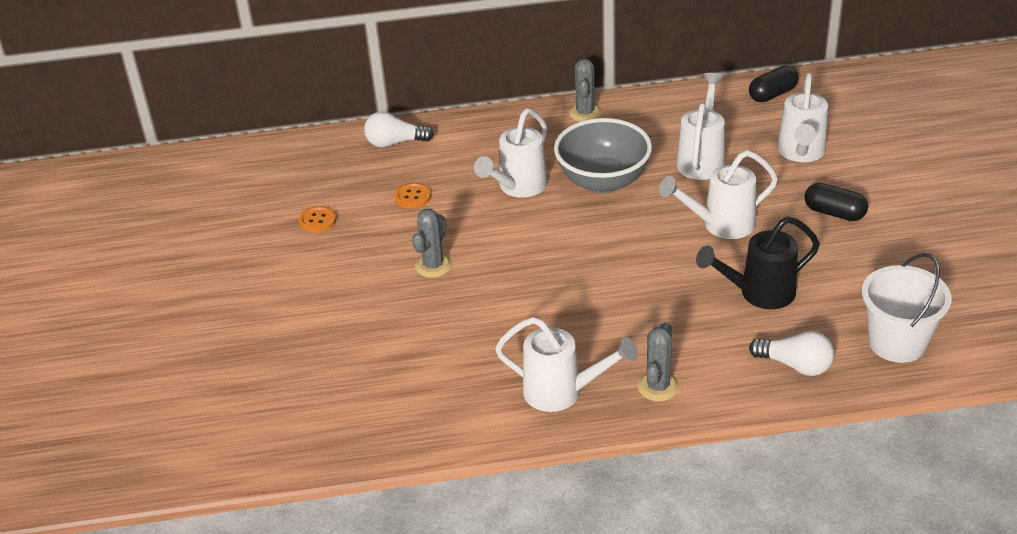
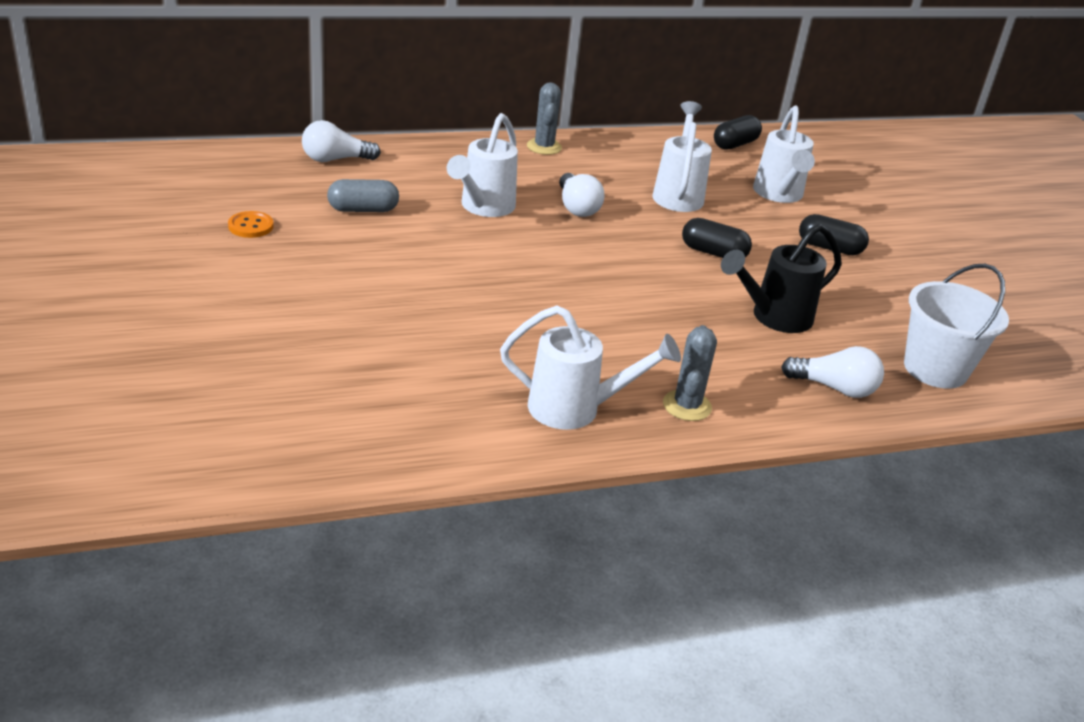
camera: 15 degrees left, 5 degrees down
orange button [394,183,431,209] -> grey capsule [327,179,399,212]
grey cactus [412,209,452,278] -> none
grey bowl [554,118,652,194] -> white light bulb [559,173,604,217]
white watering can [659,150,778,239] -> black capsule [682,218,752,258]

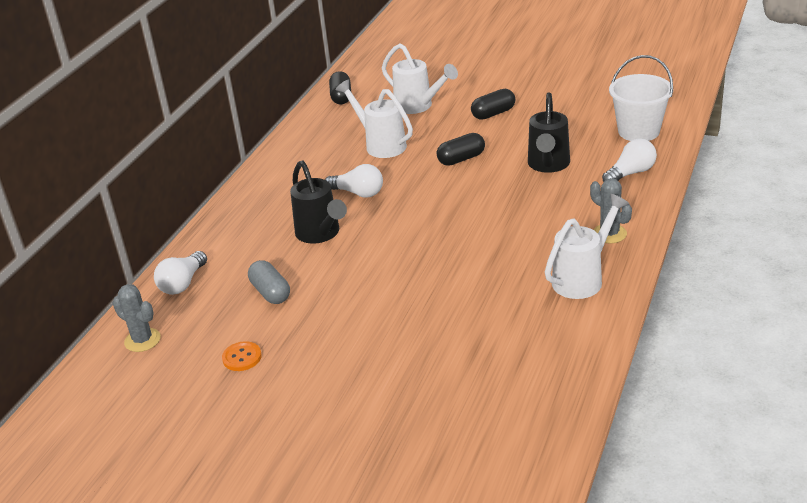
camera: 45 degrees left, 0 degrees up
grey capsule [327,179,399,212] -> grey capsule turned 60 degrees counterclockwise [248,260,290,304]
white watering can [447,113,518,217] -> black watering can [290,160,347,244]
grey cactus [527,82,562,155] -> grey cactus moved to [113,284,161,352]

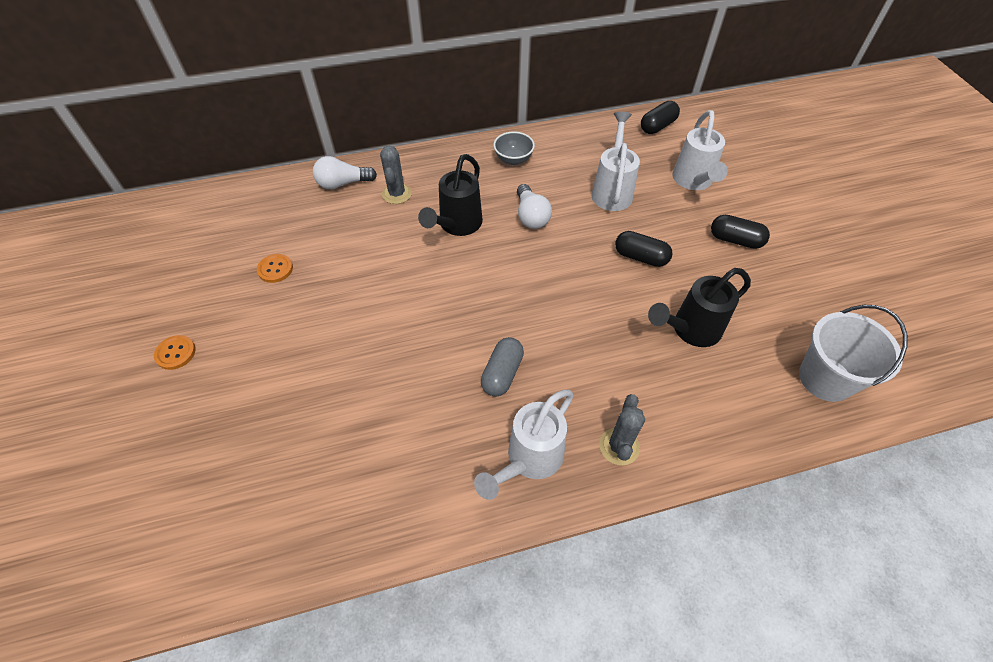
camera: 50 degrees right, 20 degrees up
grey cactus [113,284,161,352] -> grey cactus moved to [380,146,412,204]
grey capsule [248,260,290,304] -> grey capsule moved to [481,337,524,396]
white watering can [545,194,629,299] -> white watering can turned 120 degrees clockwise [474,390,574,500]
white light bulb [602,138,657,182] -> none
none -> orange button [154,335,196,370]
none -> grey bowl [493,131,535,165]

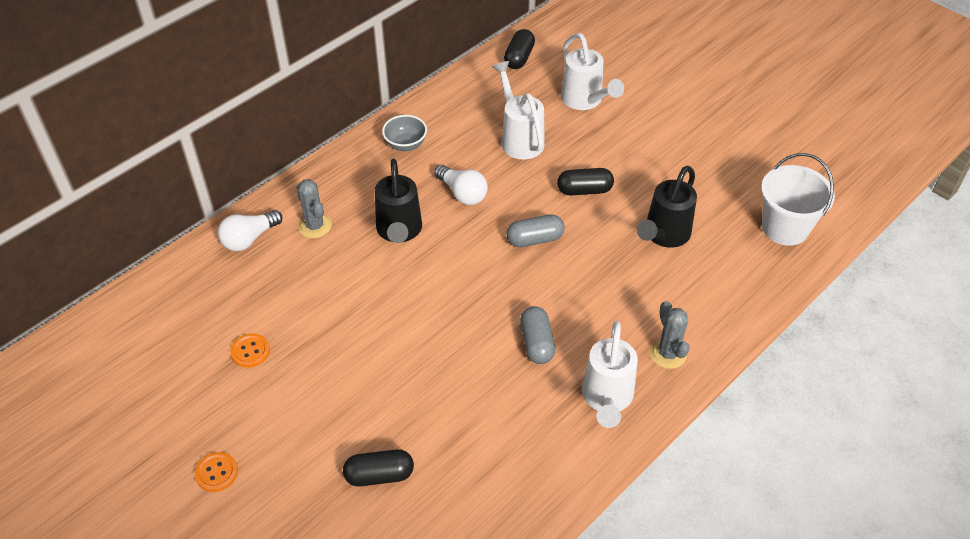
camera: 30 degrees left, 5 degrees down
black capsule [711,215,770,249] -> black capsule moved to [343,449,414,486]
none -> grey capsule [507,214,565,247]

